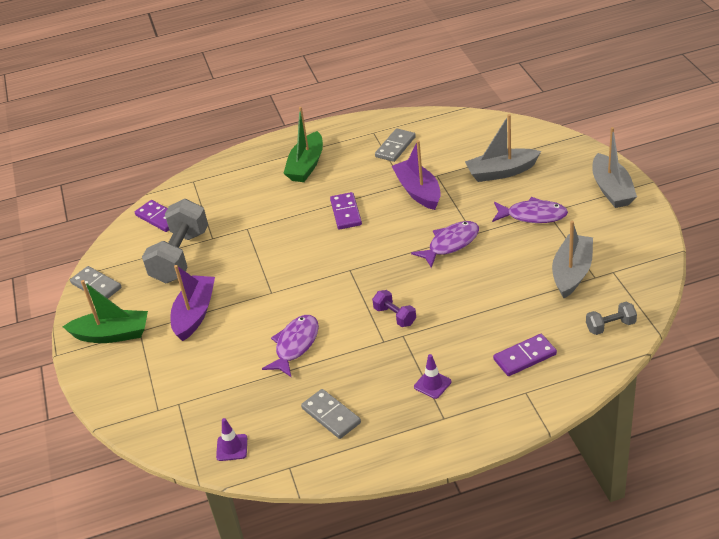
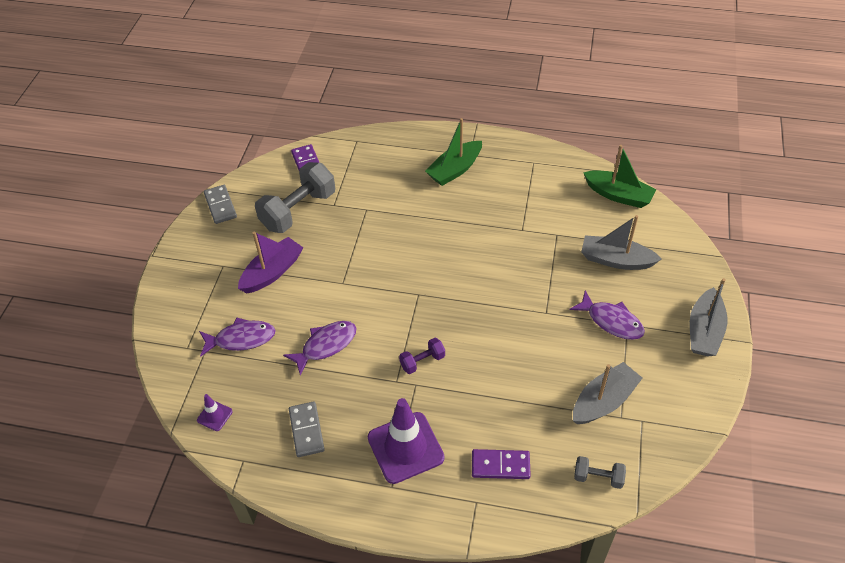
camera: 25 degrees right, 10 degrees up
green boat [63,280,148,343] -> green boat moved to [583,145,657,208]
purple domino [330,192,362,230] -> none
purple dumbbell [372,290,416,327] -> purple dumbbell turned 75 degrees clockwise [399,338,445,374]
grey domino [375,128,416,162] -> none
purple boat [392,140,441,210] -> none
purple fish [411,221,479,268] -> purple fish moved to [199,317,276,357]
purple traffic cone [414,354,451,399] -> purple traffic cone [368,398,445,484], size x2.21

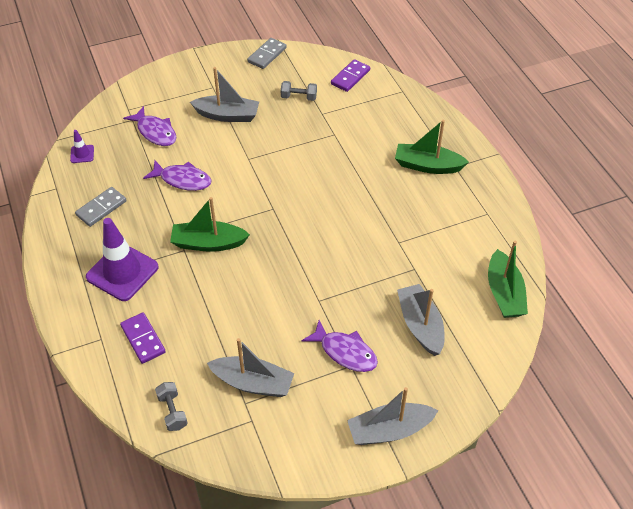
camera: 55 degrees right, 0 degrees up
purple boat [238,232,303,293] -> grey boat [190,67,259,122]
grey dumbbell [255,162,335,233] -> grey dumbbell [281,81,317,101], size x0.48
purple dumbbell [399,338,445,374] -> green boat [170,197,250,252]
purple fish [569,290,645,340] -> purple fish turned 60 degrees counterclockwise [302,320,378,372]

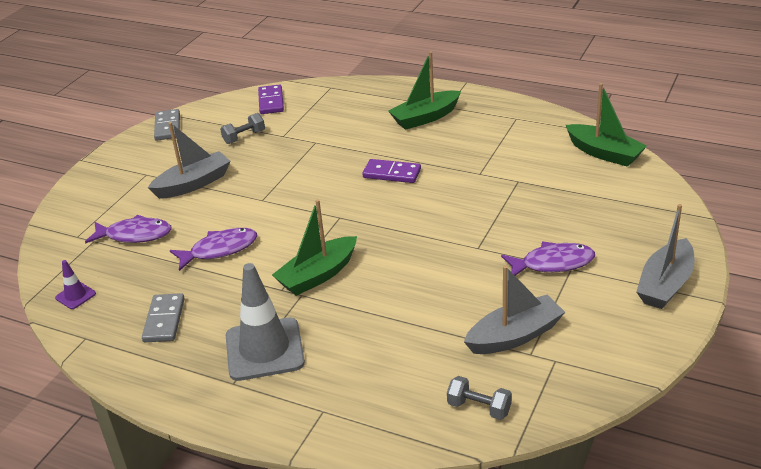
camera: 40 degrees left, 15 degrees down
purple traffic cone [86,218,159,301] -> grey traffic cone [226,263,305,381]
purple domino [120,312,166,364] -> purple domino moved to [362,159,421,183]
grey boat [397,284,445,356] -> none

